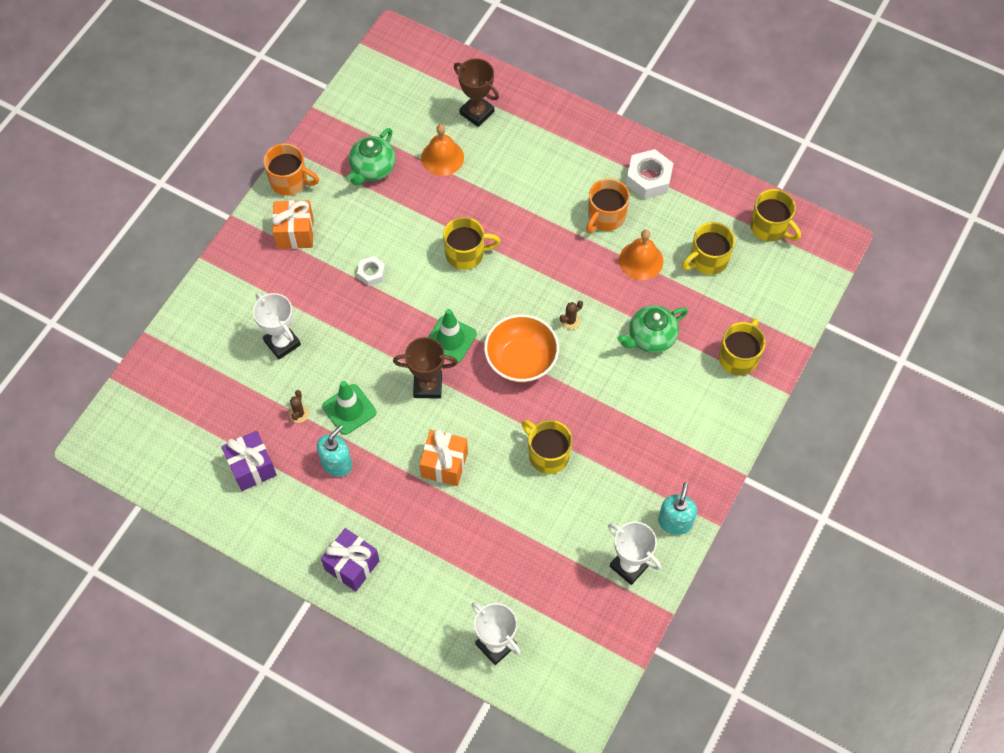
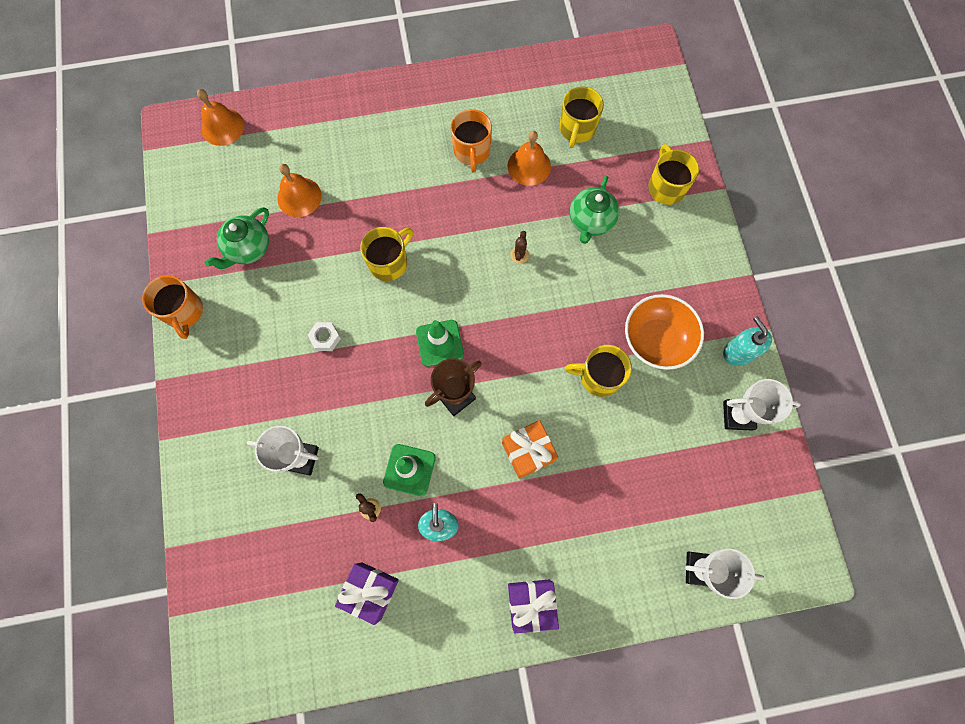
camera: 40 degrees left, 10 degrees up
orange mug [263,143,319,196] -> orange mug turned 90 degrees clockwise [142,275,203,339]
orange gift [272,200,314,249] -> none
green teapot [347,128,396,185] -> green teapot turned 45 degrees clockwise [205,207,269,269]
brown trophy [454,58,499,127] -> none
orange bowl [484,314,559,383] -> orange bowl moved to [625,294,704,370]
white nut [626,149,674,199] -> none
yellow mug [750,189,801,242] -> none
none -> orange bell [197,89,244,146]

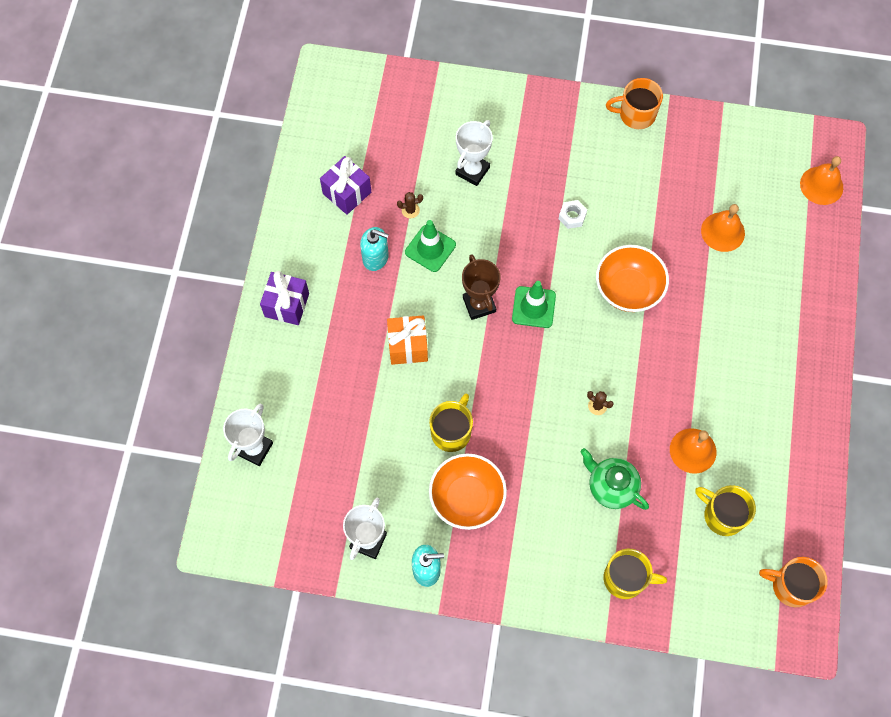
camera: 110 degrees right, 5 degrees down
green teapot [205,207,269,269] -> none
yellow mug [360,227,413,281] -> orange bowl [596,245,669,312]
orange mug [451,109,492,172] -> orange mug moved to [759,557,828,607]

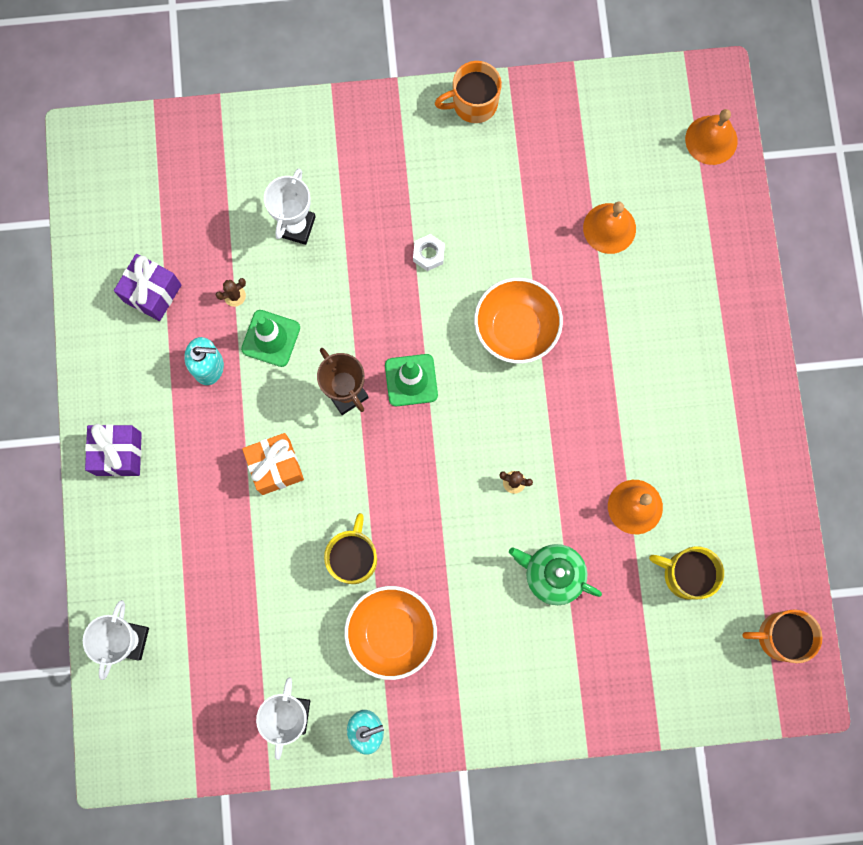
camera: 15 degrees left, 10 degrees up
yellow mug [604,549,667,599] -> none

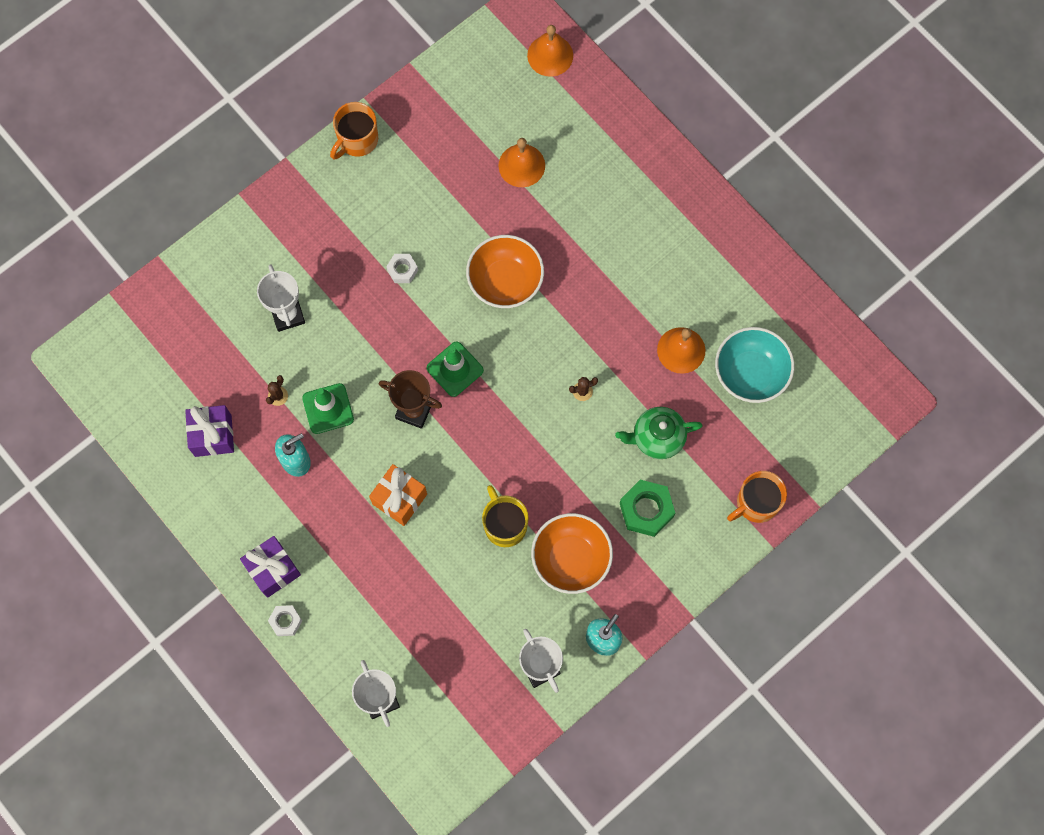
camera: 35 degrees left, 5 degrees down
yellow mug [649,546,724,600] -> turquoise bowl [715,327,794,403]
orange mug [742,609,822,663] -> orange mug moved to [727,471,787,523]
none -> white nut [268,605,302,636]
none -> green nut [620,480,675,537]

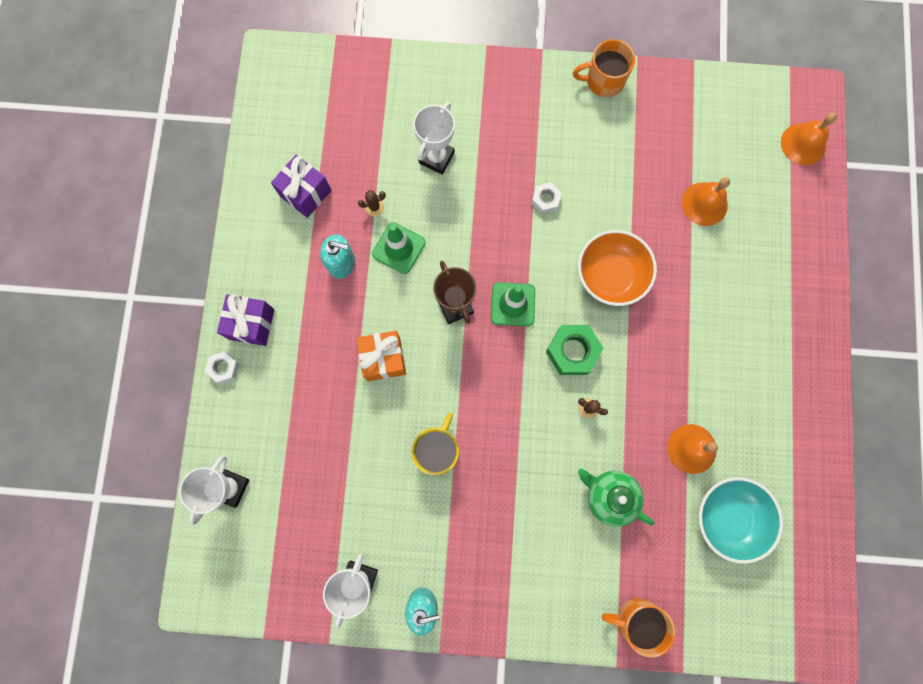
camera: 45 degrees right, 5 degrees up
orange bowl [531,513,613,594] -> none
green nut [620,480,675,537] -> green nut moved to [546,325,604,375]

